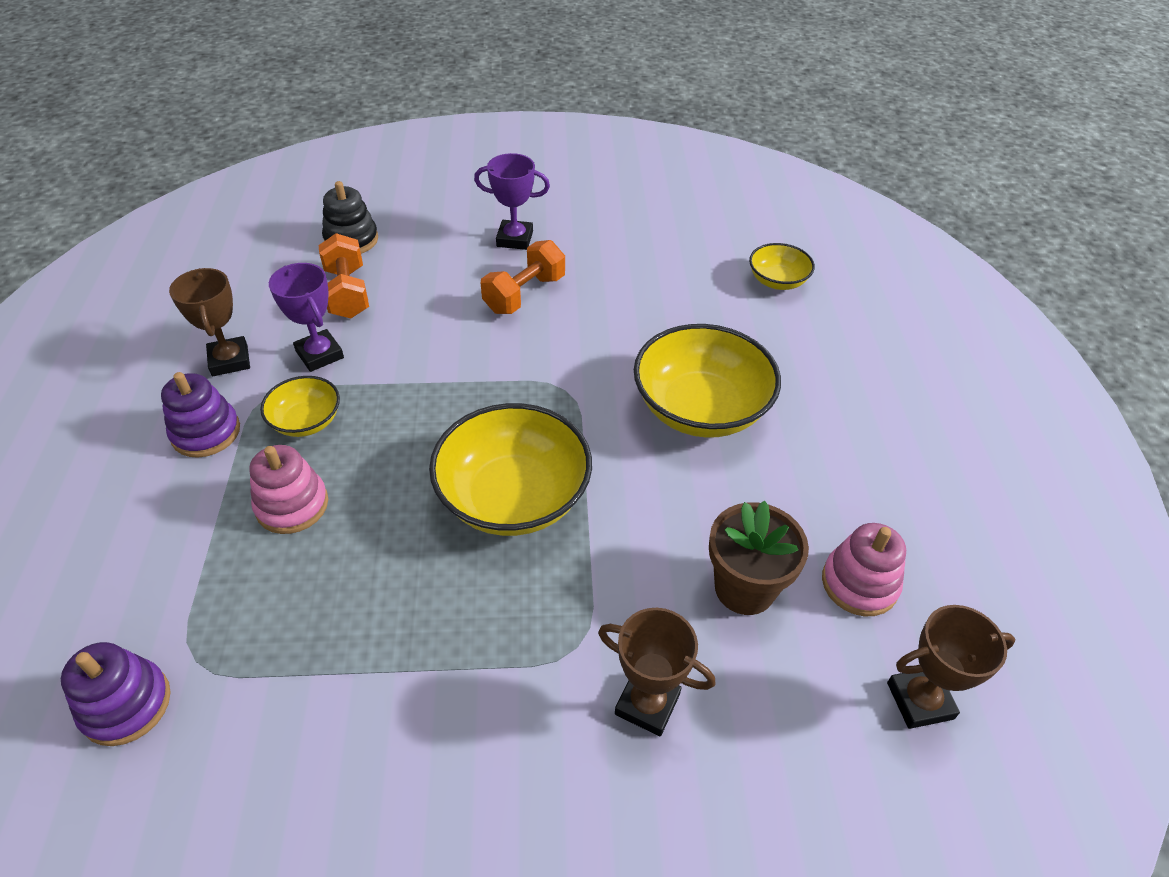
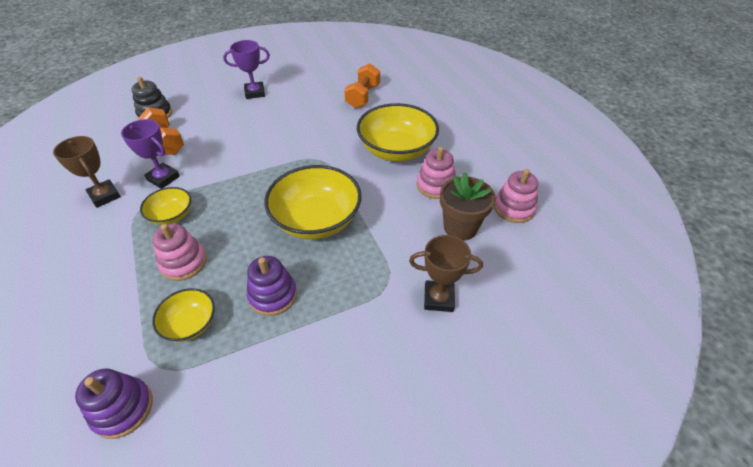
camera: 20 degrees left, 0 degrees up
purple stacking toy [161,372,240,458] -> purple stacking toy moved to [247,256,297,316]
orange dumbbell [481,240,565,314] -> orange dumbbell moved to [344,64,380,108]
yellow bowl [749,243,815,290] -> yellow bowl moved to [152,288,215,342]
brown trophy [887,605,1015,729] -> none
none -> pink stacking toy [417,147,456,199]

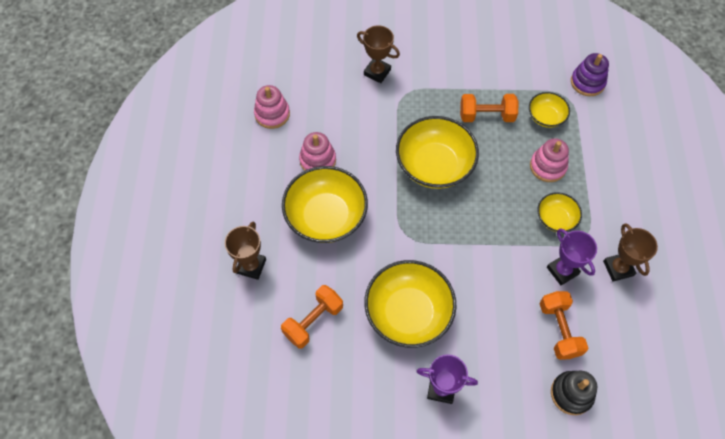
camera: 155 degrees left, 15 degrees up
purple stacking toy [247,256,297,316] -> orange dumbbell [460,94,518,122]
brown flower pot [440,172,496,240] -> none
none -> brown trophy [225,221,266,280]
none -> yellow bowl [364,260,456,348]

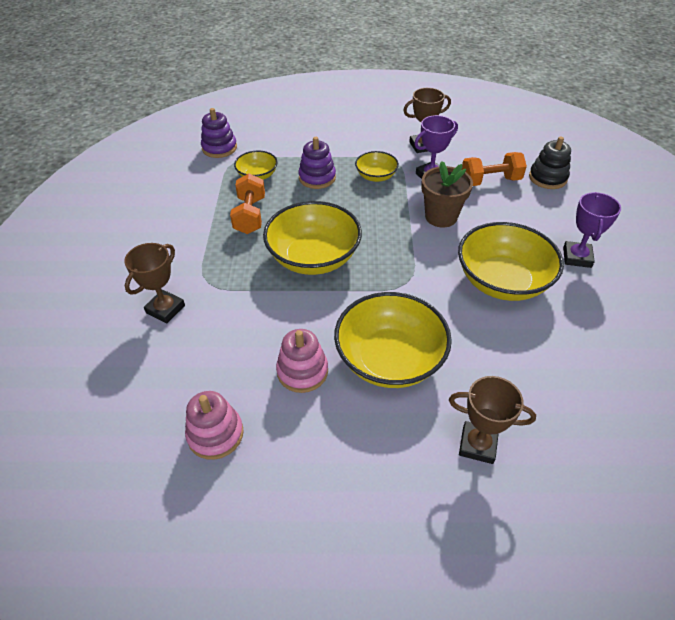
camera: 90 degrees left, 15 degrees down
orange dumbbell [281,285,343,349] -> none
pink stacking toy [530,138,569,182] -> purple stacking toy [298,137,336,189]
none -> brown flower pot [421,161,473,228]

